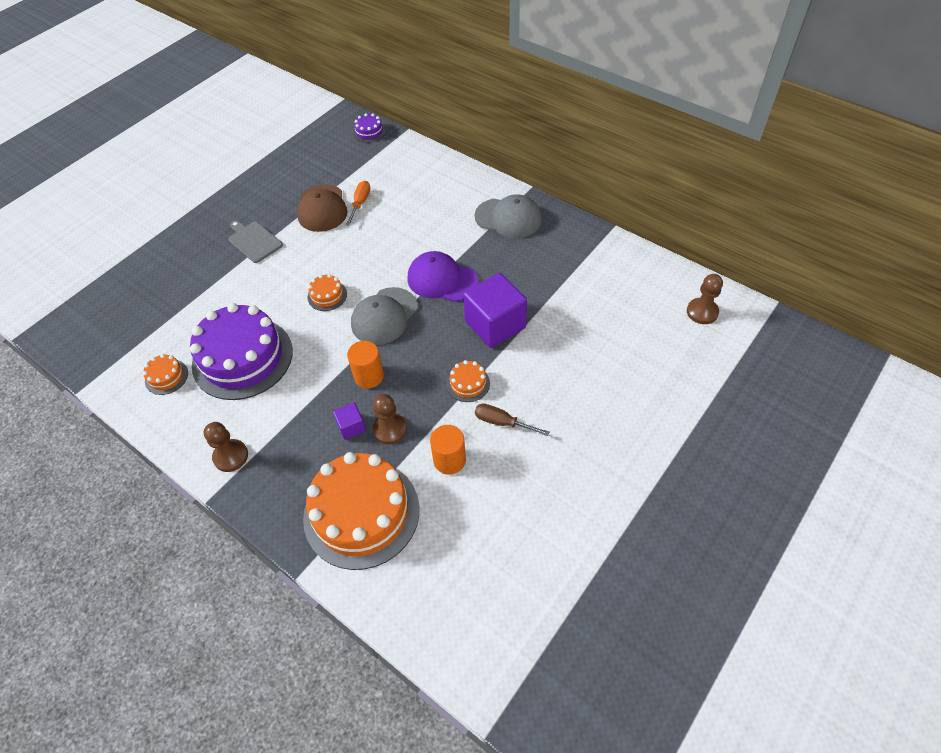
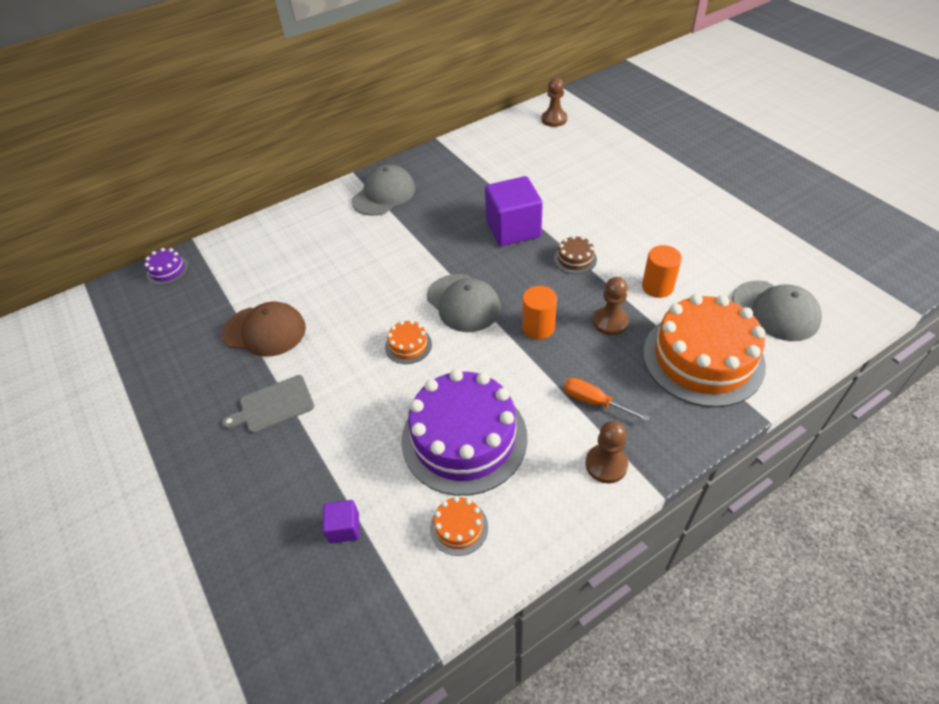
camera: 70 degrees left, 5 degrees down
purple cube [333,403,366,440] -> purple cube moved to [323,500,359,543]
orange screwdriver [346,181,370,225] -> orange screwdriver moved to [564,378,649,421]
purple cap [407,251,478,302] -> none
orange cake [447,360,490,402] -> brown cake [554,235,597,274]
brown screwdriver [475,404,550,436] -> none
none -> grey cap [732,281,822,341]

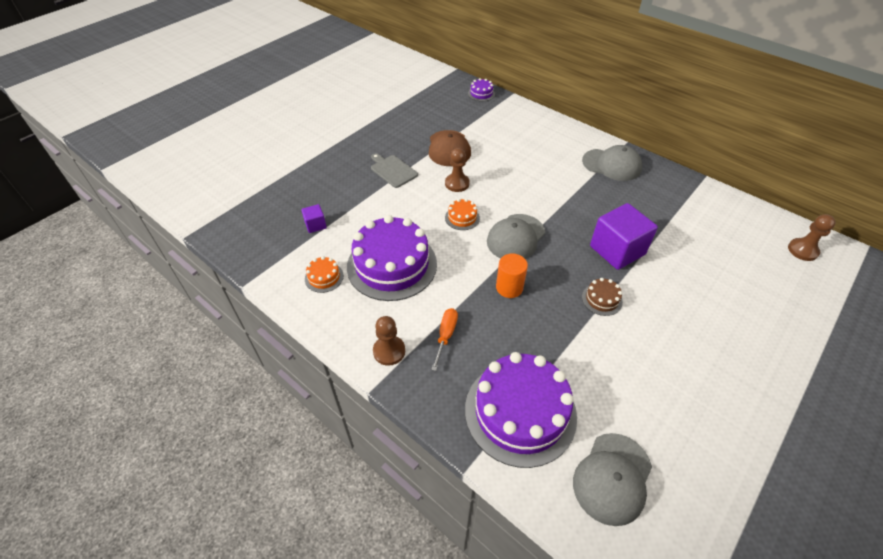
camera: 70 degrees right, 0 degrees up
brown pawn [593,277,629,335] -> brown pawn moved to [445,148,470,192]
orange cylinder [642,245,682,298] -> none
orange cake [643,294,766,407] -> purple cake [465,352,577,468]

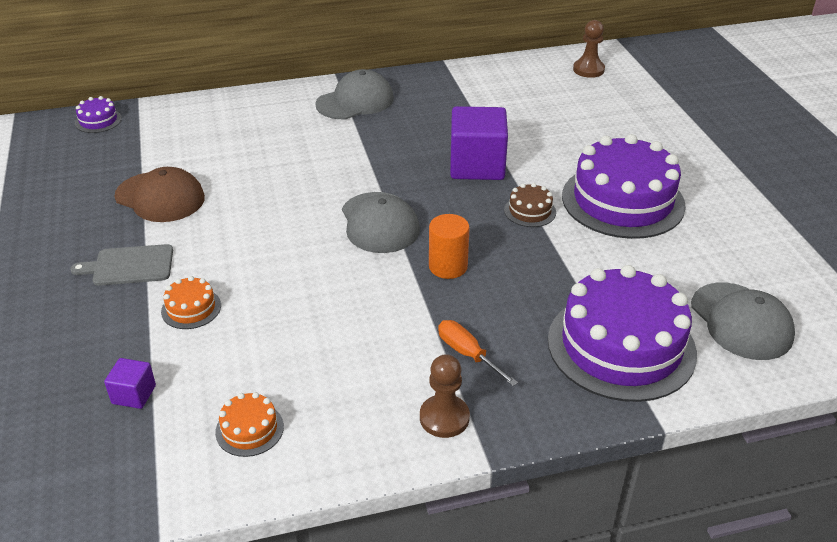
camera: 55 degrees left, 10 degrees down
purple cake [347,215,437,301] -> purple cake moved to [562,134,686,239]
brown pawn [445,148,470,192] -> none
orange cake [445,199,480,230] -> orange cake moved to [161,276,221,329]

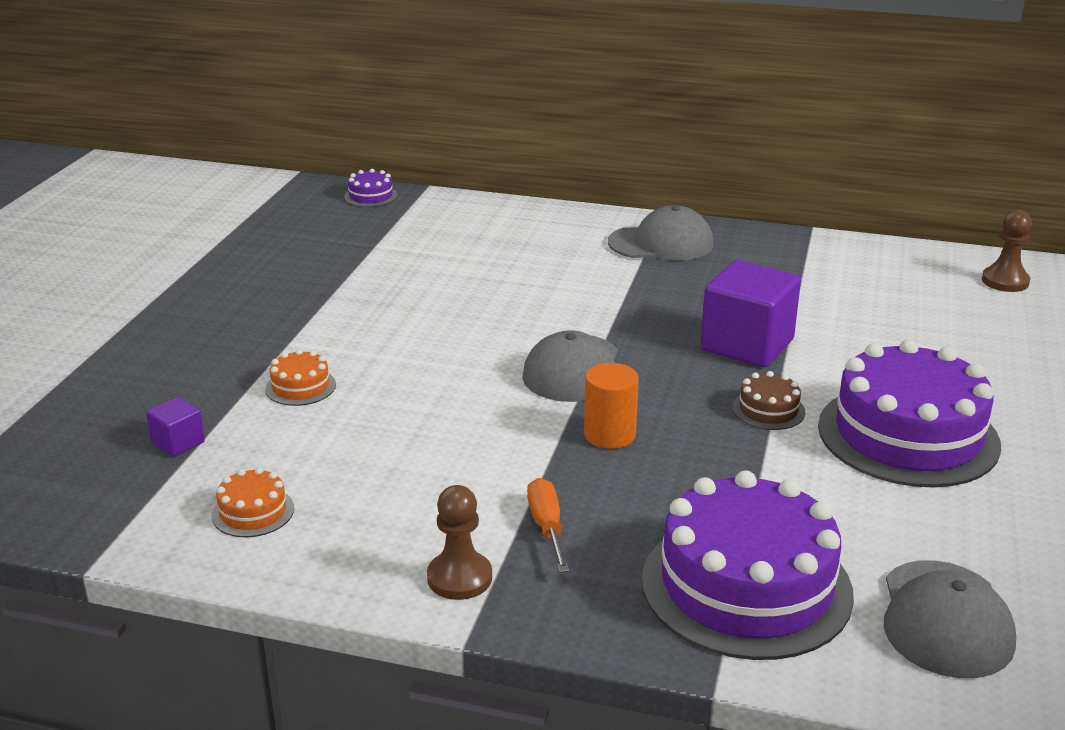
camera: 30 degrees right, 10 degrees down
grey cutting board [70,244,173,286] -> none
brown cap [114,167,205,222] -> none

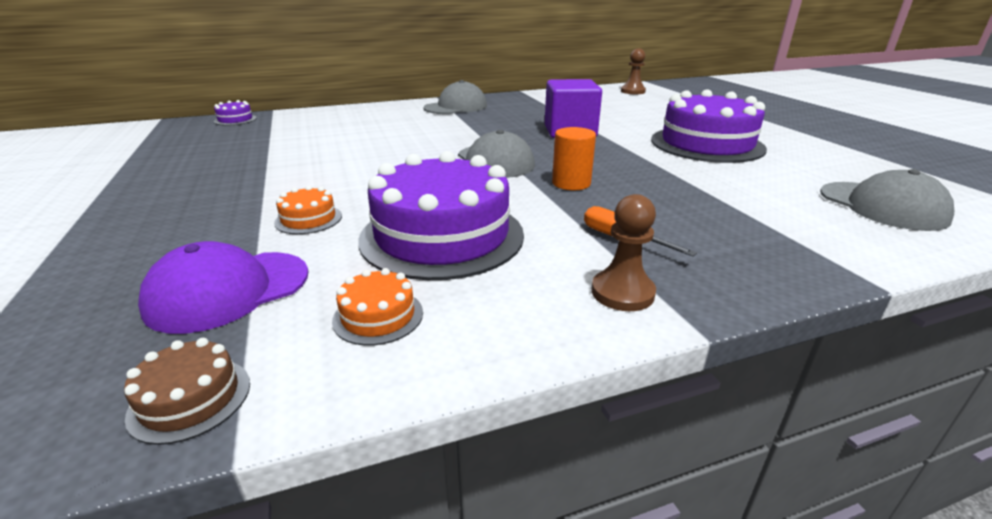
camera: 35 degrees left, 0 degrees up
purple cube [146,397,205,457] -> purple cap [138,241,308,334]
purple cake [642,470,854,660] -> purple cake moved to [358,151,524,280]
brown cake [733,371,805,430] -> brown cake moved to [124,338,250,445]

